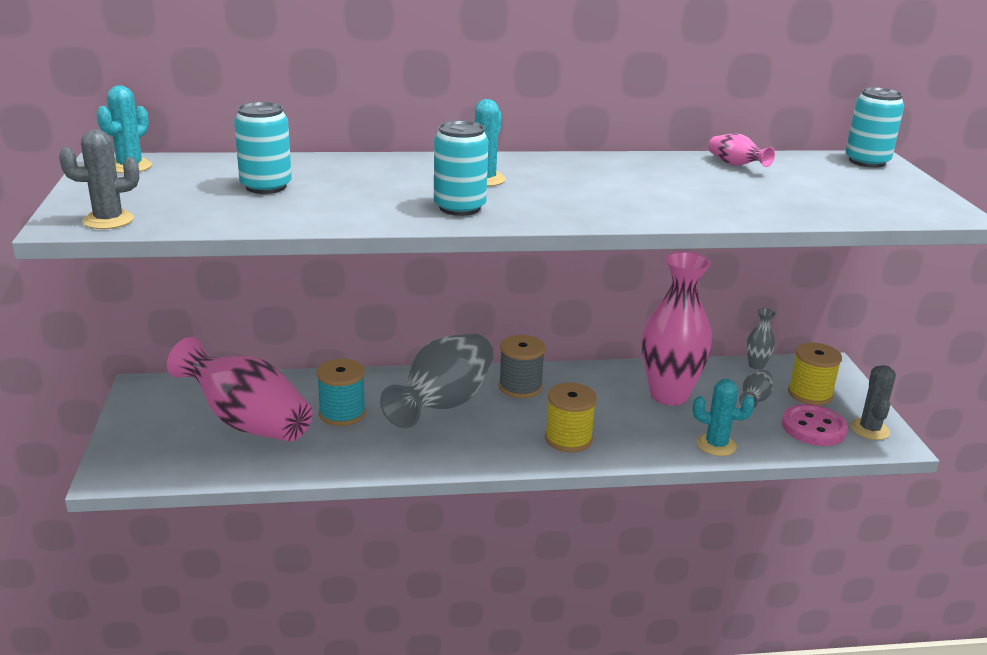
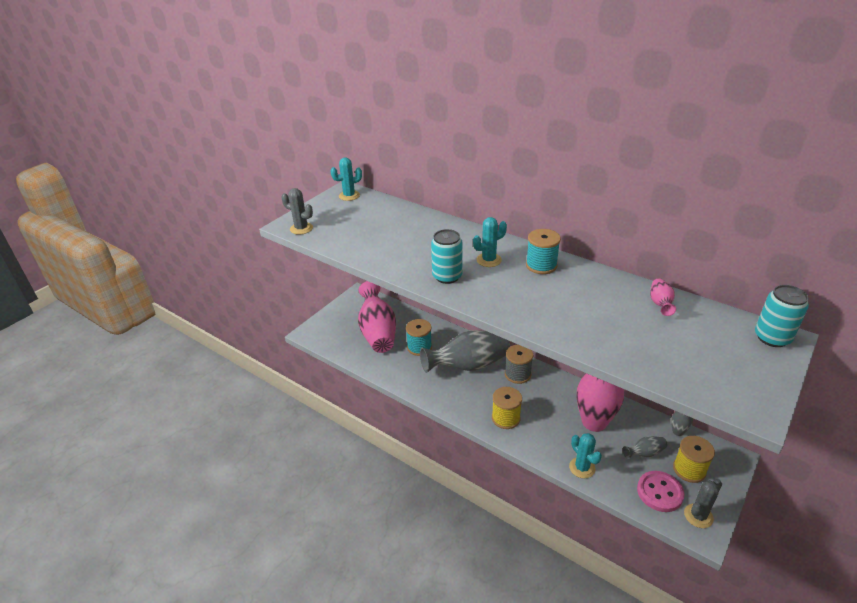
camera: 45 degrees right, 10 degrees up
turquoise can [234,102,292,194] -> none
none -> turquoise spool [526,229,561,274]

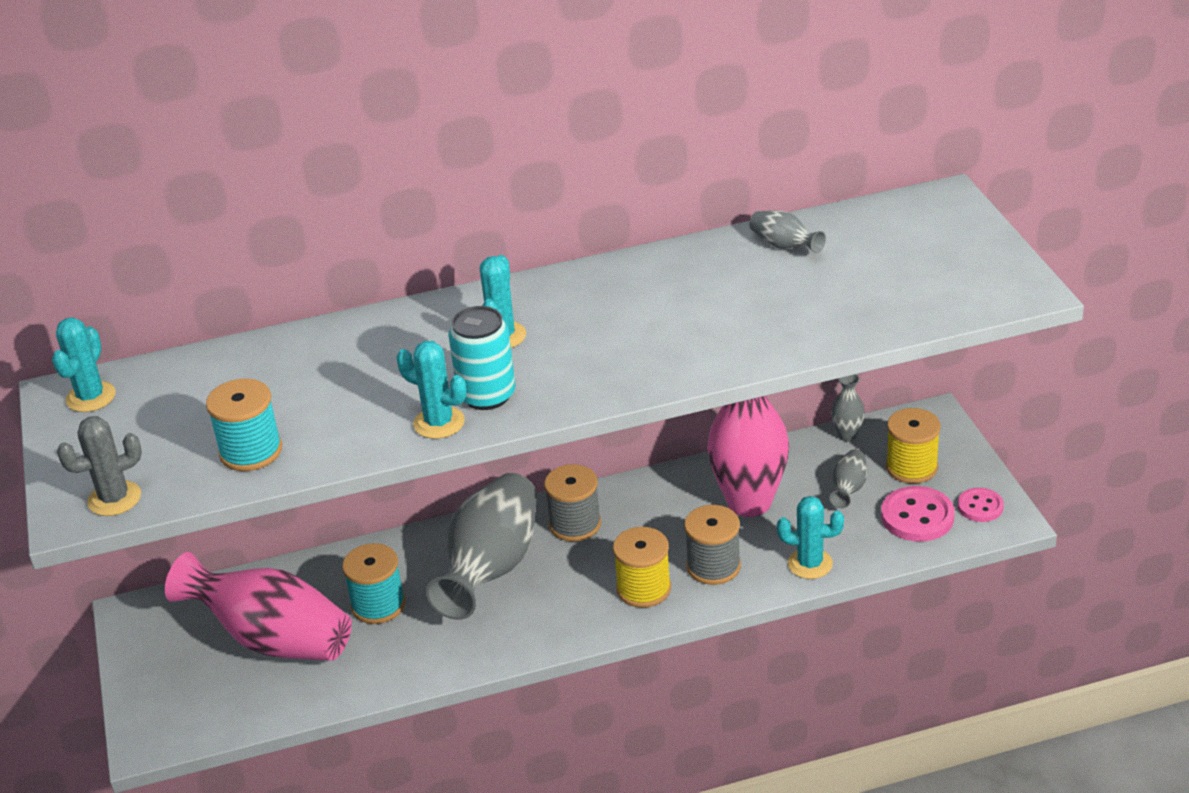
camera: 50 degrees left, 0 degrees up
turquoise spool [526,229,561,274] -> turquoise spool moved to [206,378,282,471]
pink vase [650,278,676,316] -> grey vase [749,211,826,254]
grey cactus [684,479,722,528] -> pink button [958,488,1004,522]
turquoise can [755,285,809,347] -> none
none -> turquoise cactus [396,341,467,439]
none -> grey spool [684,505,741,585]

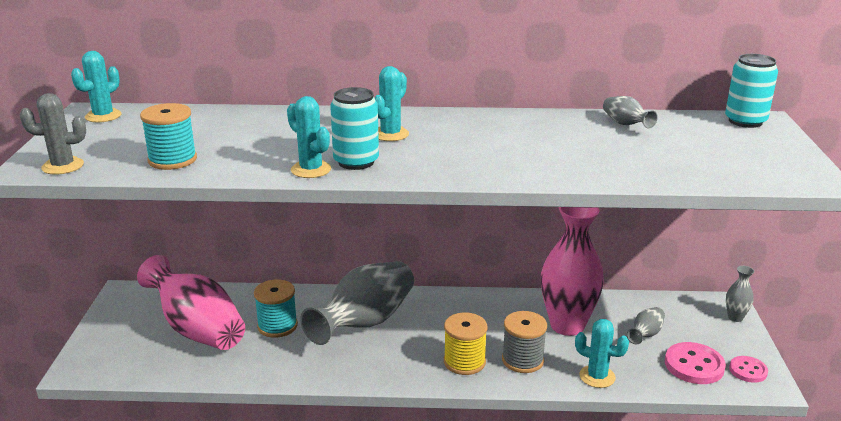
camera: 15 degrees right, 10 degrees down
grey spool [544,464,601,542] -> none
grey vase [831,374,865,442] -> grey vase moved to [726,266,754,322]
yellow spool [886,408,941,484] -> none
none -> turquoise can [725,54,778,128]

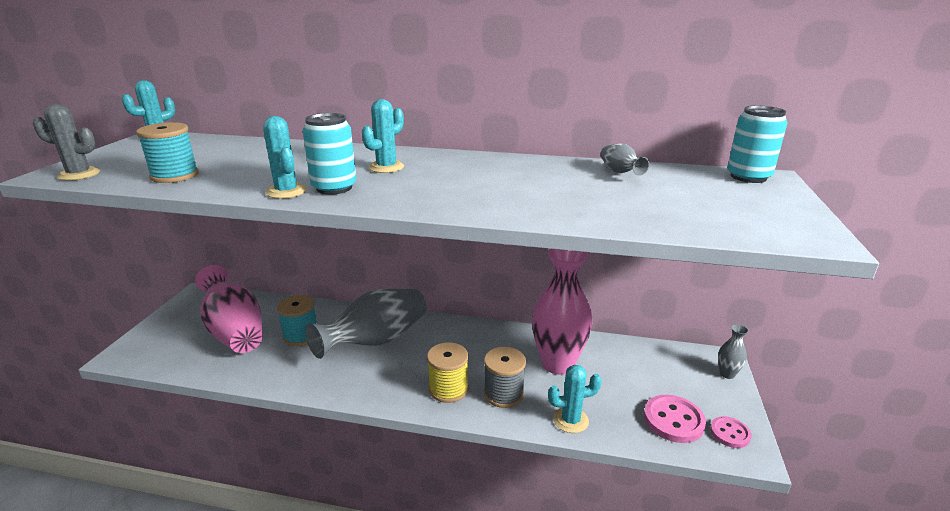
camera: 10 degrees right, 0 degrees up
turquoise cactus [575,319,629,388] -> turquoise cactus turned 45 degrees counterclockwise [548,365,602,433]
grey vase [627,307,665,344] -> none

